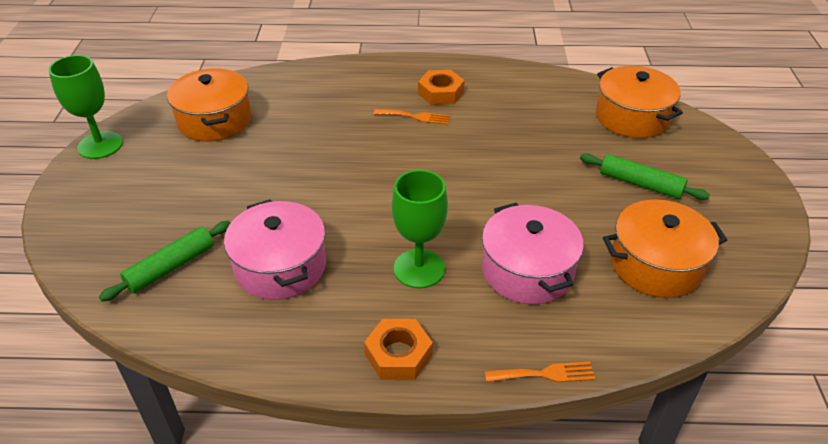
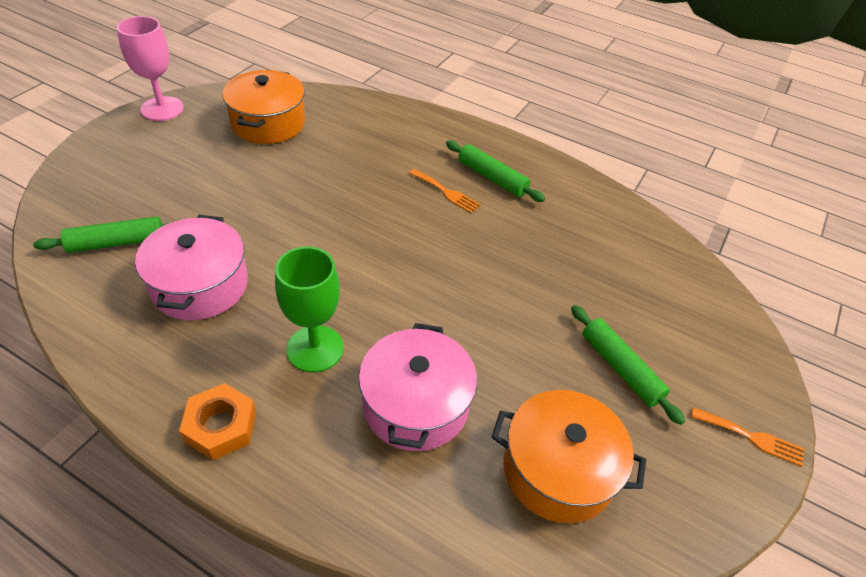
camera: 25 degrees right, 5 degrees up
green goblet [48,55,123,159] -> pink goblet [117,16,184,121]
orange nut [418,70,465,105] -> green rolling pin [446,140,545,202]
orange fork [485,362,595,383] -> orange fork moved to [691,407,804,467]
orange pot [596,66,683,138] -> none

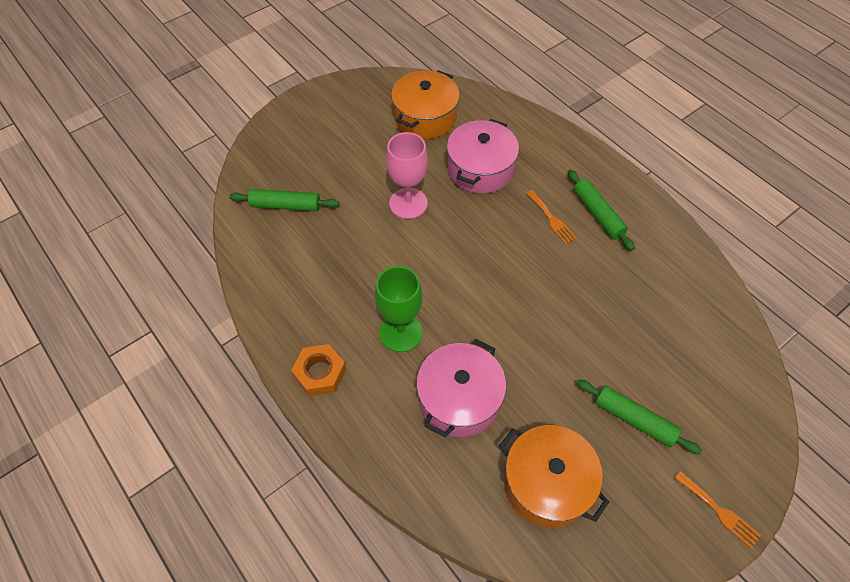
camera: 25 degrees right, 10 degrees up
pink goblet [117,16,184,121] -> pink goblet moved to [386,132,428,219]
pink pot [135,215,248,320] -> pink pot moved to [447,119,519,194]
green rolling pin [571,305,685,425] -> green rolling pin turned 45 degrees counterclockwise [576,379,702,454]

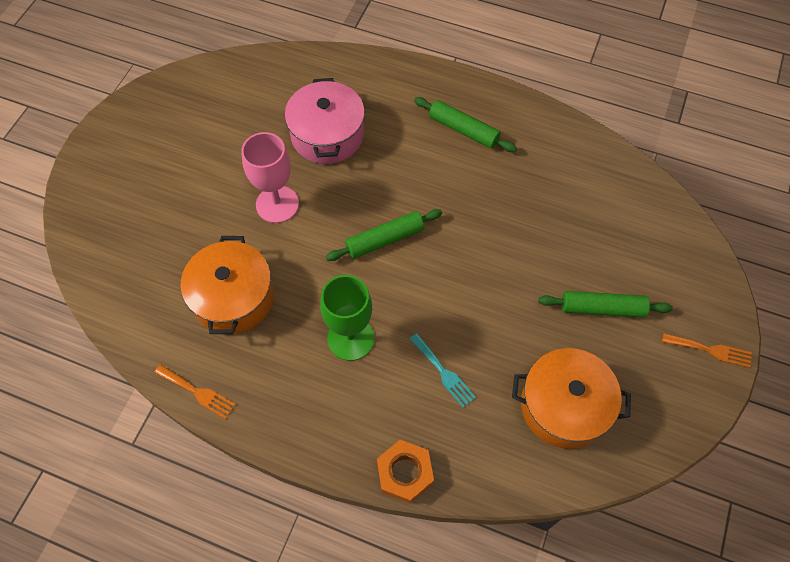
camera: 30 degrees left, 5 degrees up
green rolling pin [229,189,339,211] -> green rolling pin moved to [326,209,442,261]
orange nut [291,344,346,396] -> orange nut moved to [377,440,434,503]
orange pot [391,70,460,139] -> orange pot moved to [181,236,274,334]
pink pot [416,339,506,437] -> turquoise fork [409,333,476,408]
orange fork [526,190,577,245] -> orange fork moved to [155,365,236,419]

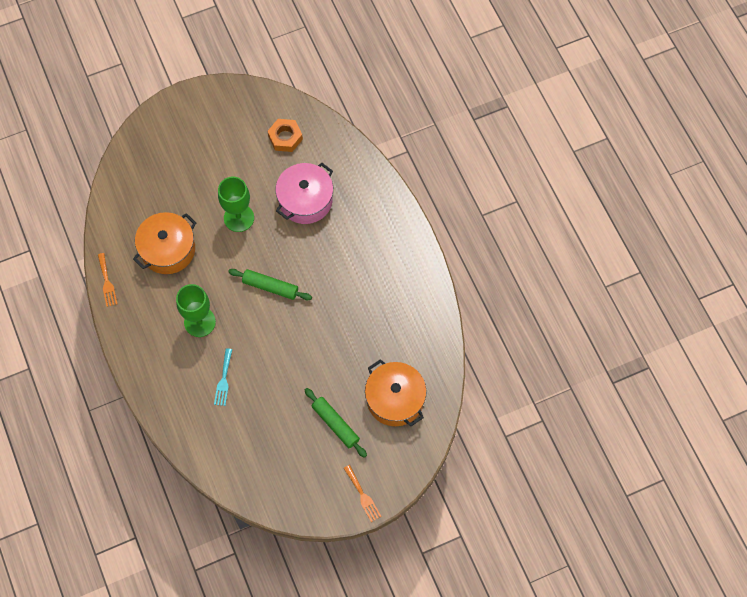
camera: 45 degrees right, 5 degrees up
pink goblet [241,132,299,223] -> green goblet [218,177,254,232]
orange nut [377,440,434,503] -> orange nut moved to [267,119,303,152]
green rolling pin [414,97,517,152] -> none
orange pot [512,348,631,449] -> orange pot moved to [365,359,427,426]

